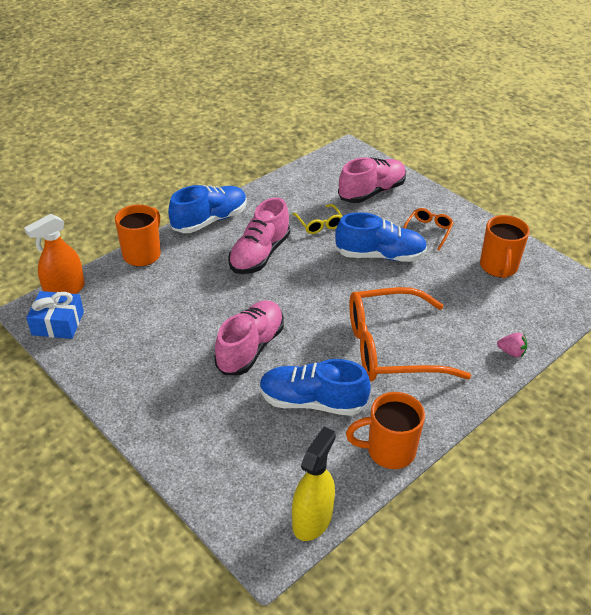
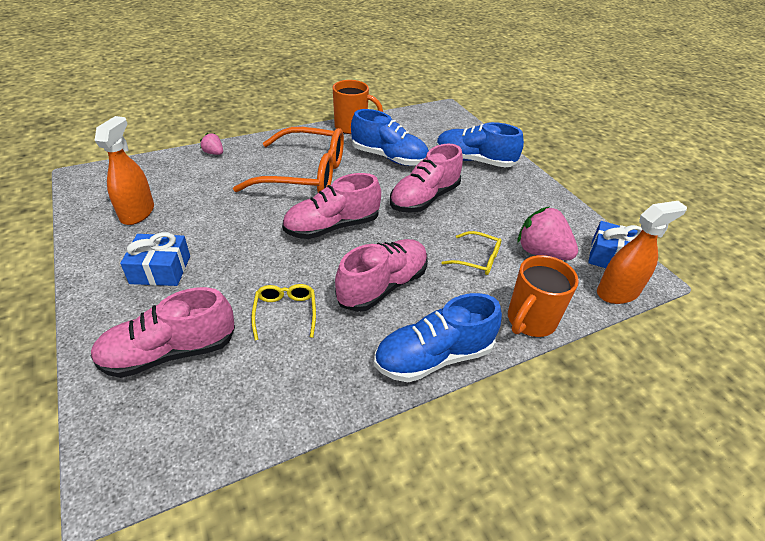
camera: 165 degrees left, 0 degrees up
yellow spray bottle [292,427,336,541] -> none
blue shoe [335,212,427,262] -> blue shoe moved to [436,122,524,168]
orange glasses [403,208,454,250] -> blue gift [120,232,190,286]
orange mug [480,215,530,278] -> orange spray bottle [94,116,154,225]
none -> pink shoe [282,173,381,239]
none -> yellow glasses [441,231,502,275]
none -> pink strawberry [517,206,578,260]

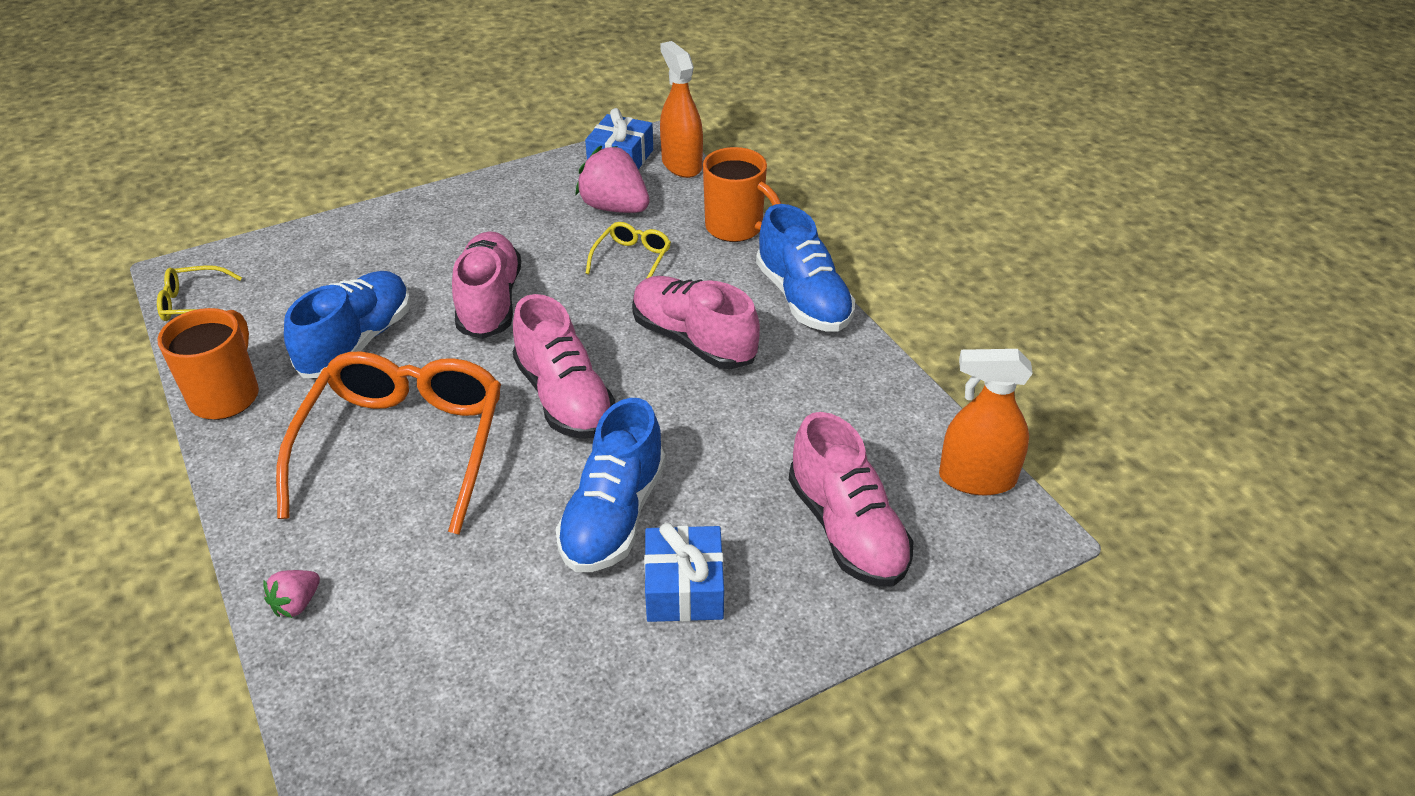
camera: 90 degrees left, 0 degrees up
orange spray bottle [94,116,154,225] -> orange spray bottle moved to [939,349,1033,495]
yellow glasses [251,284,316,340] -> yellow glasses moved to [157,265,242,321]
pink shoe [390,143,463,213] -> pink shoe turned 135 degrees counterclockwise [452,231,521,339]
blue shoe [436,122,524,168] -> blue shoe moved to [556,398,666,572]
pink strawberry [517,206,578,260] -> pink strawberry turned 90 degrees clockwise [575,146,649,213]

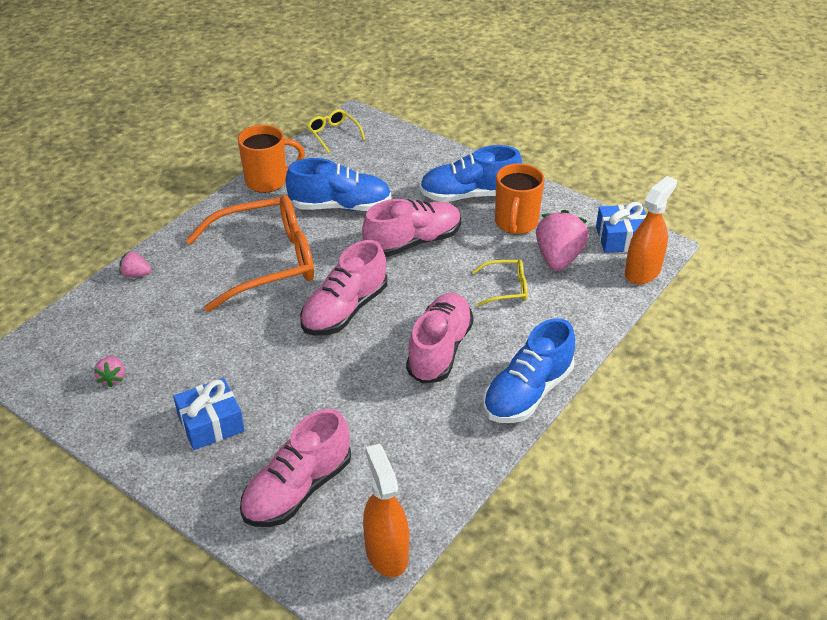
camera: 65 degrees right, 0 degrees up
blue shoe [556,398,666,572] -> blue shoe moved to [420,145,523,202]
orange mug [703,147,782,242] -> orange mug moved to [495,163,544,234]
none -> pink strawberry [94,356,125,387]

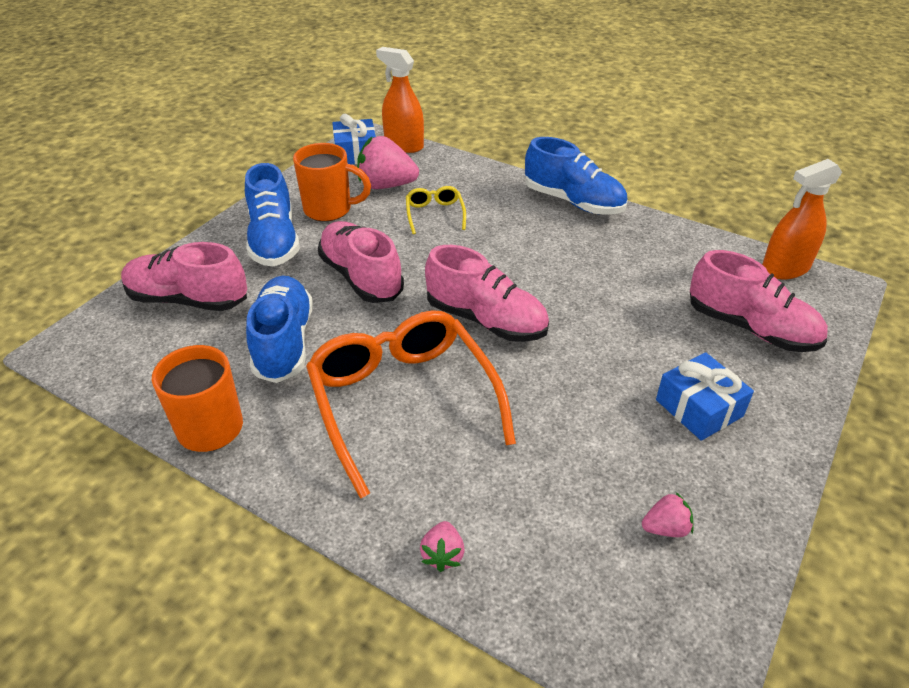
camera: 95 degrees left, 0 degrees up
yellow glasses [307,109,365,154] -> none
pink shoe [406,293,474,384] -> pink shoe moved to [121,242,247,311]

